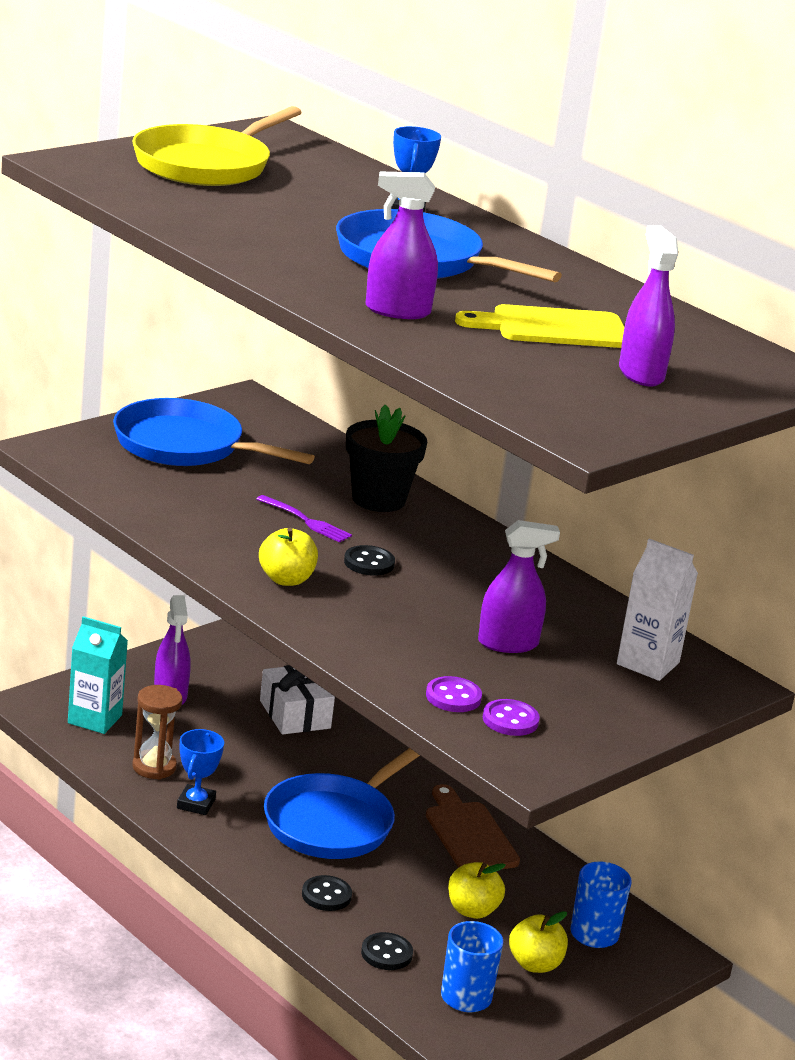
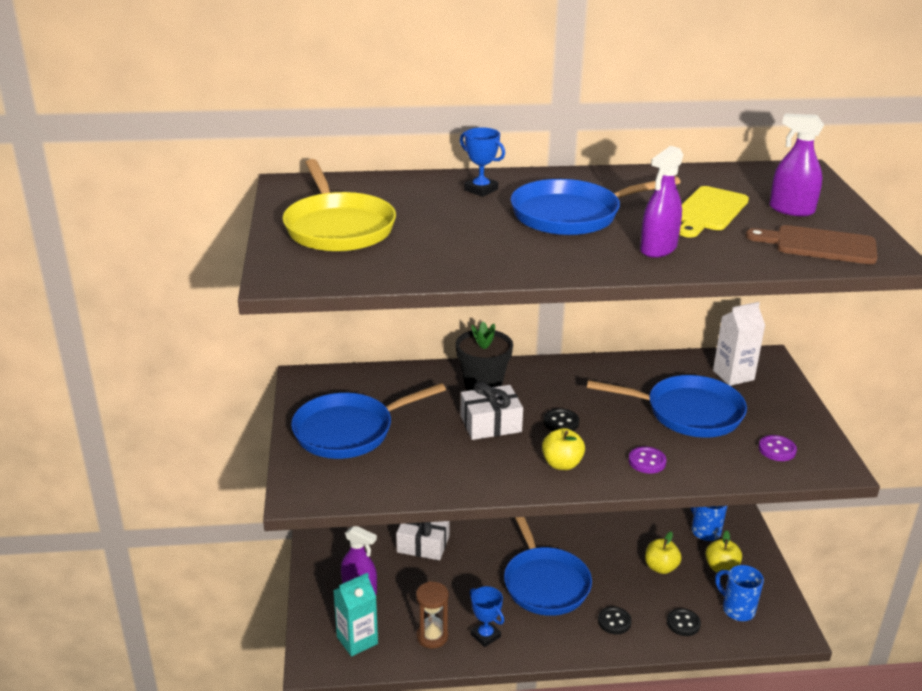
camera: 50 degrees left, 5 degrees up
purple fork [256,495,352,543] -> white gift [461,381,523,440]
purple button [426,676,482,712] -> purple button moved to [629,447,666,474]
brown cutting board [426,784,520,869] -> brown cutting board moved to [746,225,878,264]
purple spray bottle [478,520,560,653] -> blue pan [587,375,747,438]

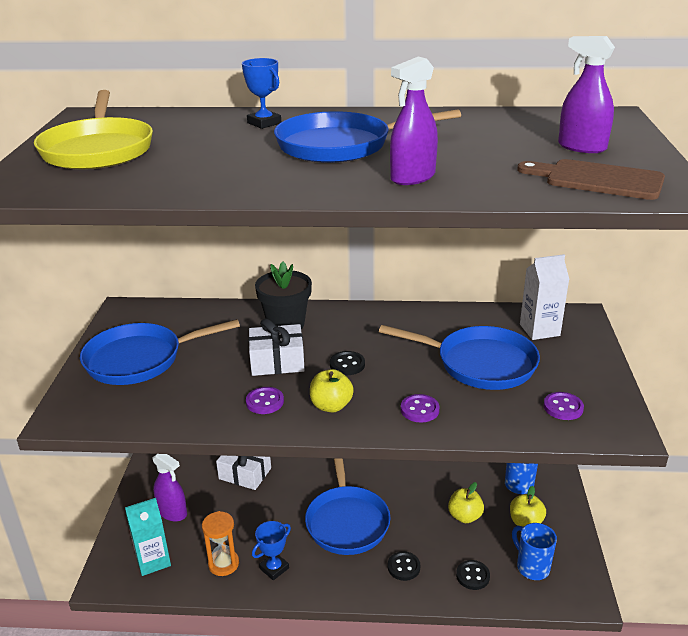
camera: 10 degrees right, 0 degrees up
brown hourglass [416,581,449,649] -> orange hourglass [202,511,239,576]
blue trophy [470,586,504,647] -> blue trophy turned 75 degrees clockwise [252,521,291,580]
yellow cutting board [679,186,749,237] -> none
none -> purple button [246,387,284,414]

